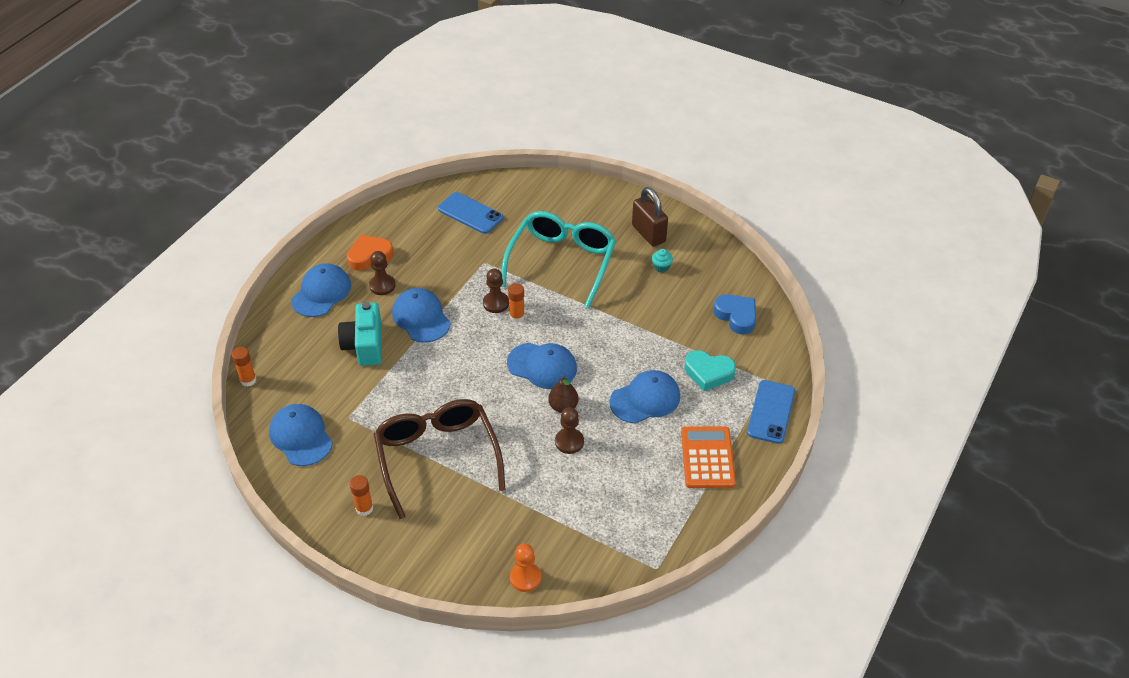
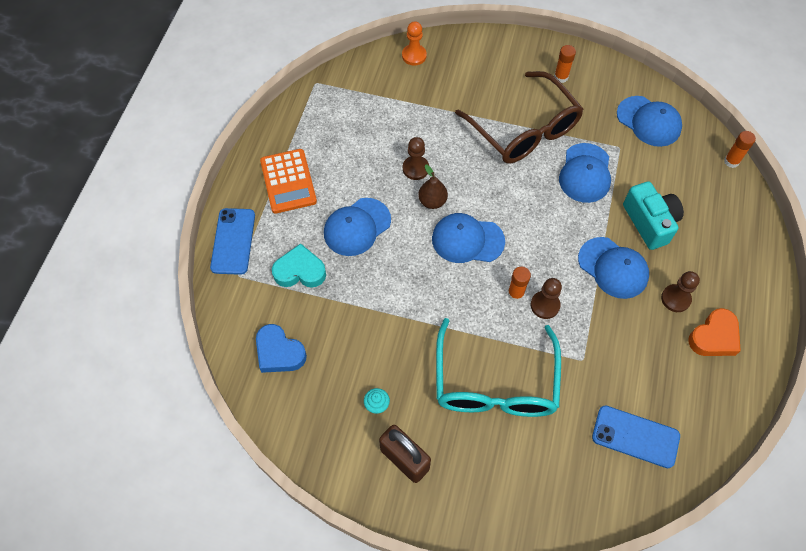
camera: 165 degrees right, 15 degrees up
blue cap [291,263,351,317] -> blue cap moved to [559,143,611,203]

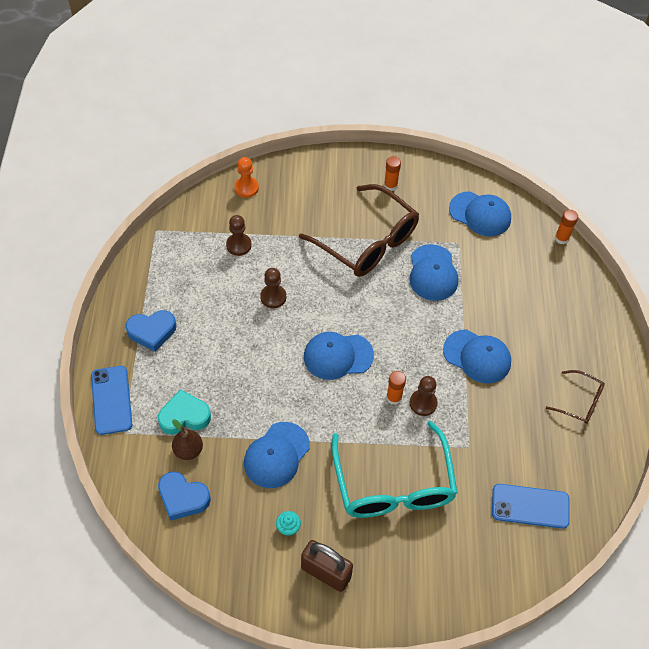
camera: 15 degrees left, 5 degrees down
orange calculator [260,149,317,213] -> blue heart [126,310,176,352]
blue cap [324,198,391,256] -> blue cap moved to [244,422,310,488]
brown pear [418,164,448,209] -> brown pear moved to [172,419,203,460]
turquoise camera [623,181,684,250] -> none
brown pawn [661,271,700,312] -> brown pawn moved to [226,215,252,256]
orange heart [688,308,741,356] -> brown glasses [546,370,605,424]

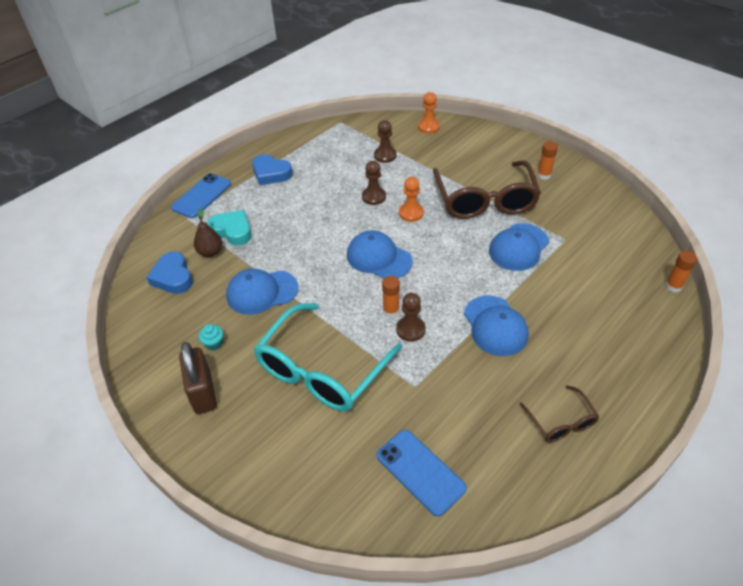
camera: 45 degrees right, 10 degrees down
blue cap [449,191,511,236] -> none
none -> orange pawn [399,177,424,222]

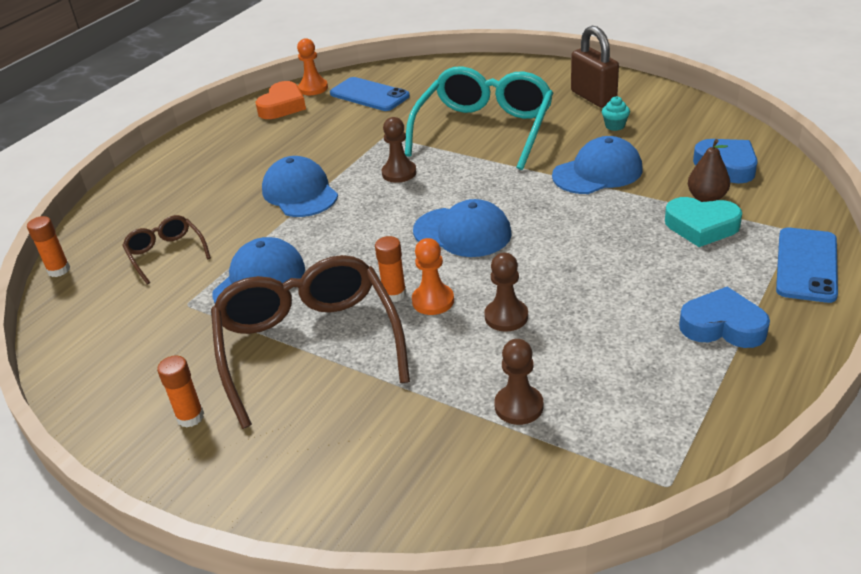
camera: 170 degrees right, 10 degrees down
orange glue stick [382,276,400,318] -> orange glue stick moved to [375,236,406,302]
orange pawn [418,92,440,134] -> orange pawn moved to [297,38,328,95]
brown glasses [519,385,599,443] -> brown glasses moved to [122,215,211,284]
none -> orange heart [256,81,306,119]

